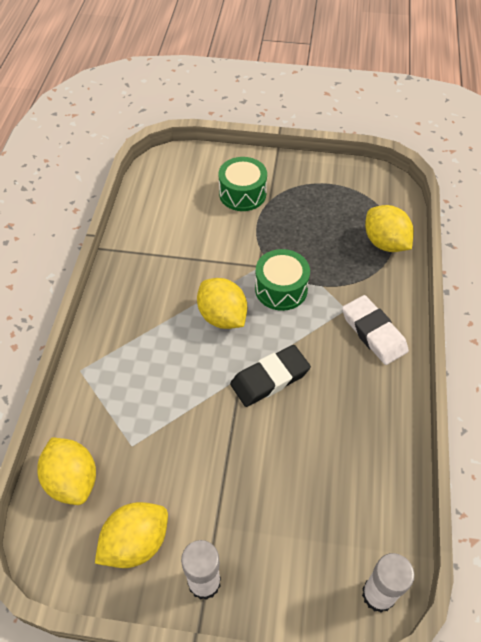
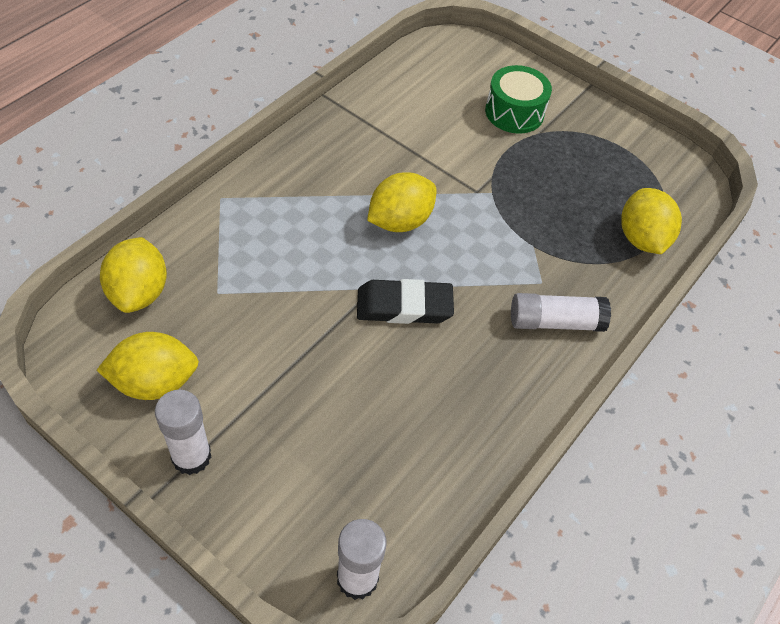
camera: 25 degrees right, 0 degrees up
yellow lemon [197,278,247,329] -> yellow lemon turned 60 degrees clockwise [367,172,437,232]
green drum [255,249,310,311] -> none
white eraser [342,295,409,365] -> white glue stick [511,293,611,332]

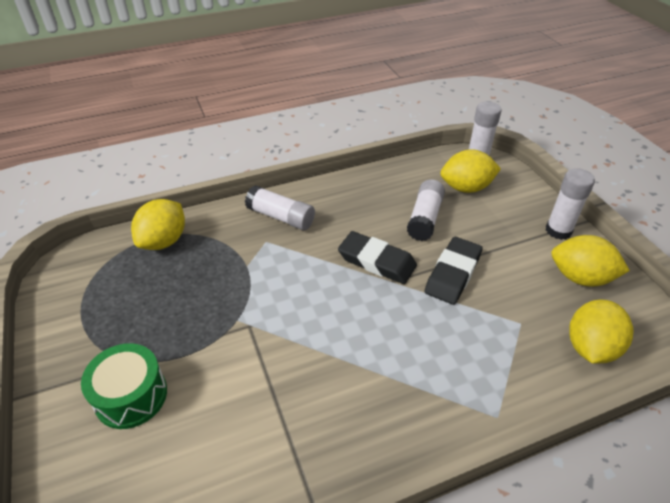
camera: 145 degrees left, 10 degrees down
yellow lemon [367,172,437,232] -> yellow lemon moved to [441,149,501,193]
none -> white glue stick [407,179,445,241]
none -> black eraser [424,237,482,305]

